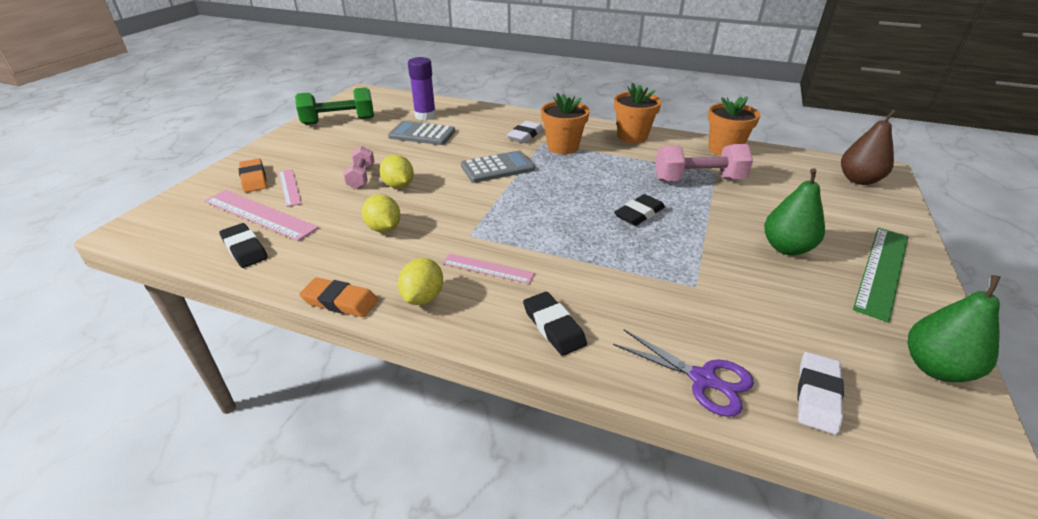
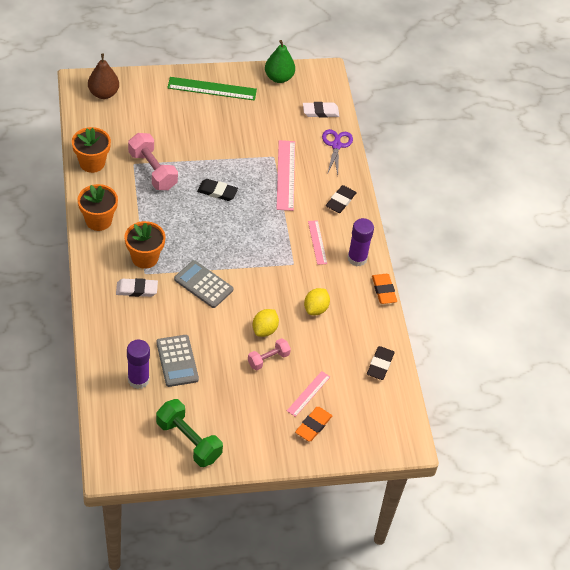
camera: 125 degrees left, 15 degrees up
pink ruler [204,190,319,241] -> pink ruler moved to [276,140,295,211]
yellow lemon [398,258,443,305] -> purple glue stick [347,218,374,266]
green pear [764,168,825,255] -> none

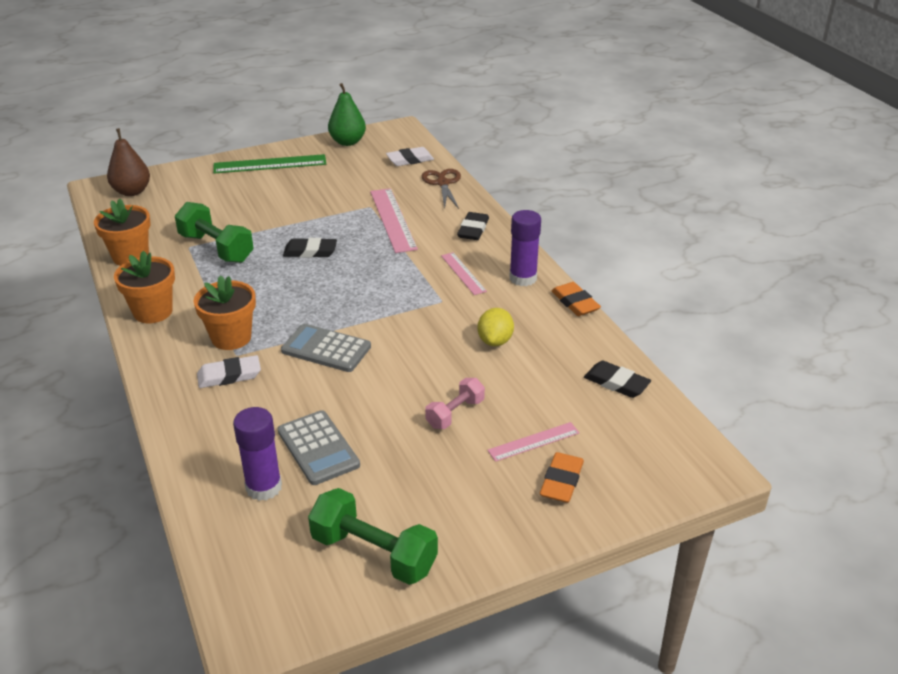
camera: 10 degrees left, 15 degrees down
pink dumbbell [128,133,178,190] -> green dumbbell [175,202,254,263]
yellow lemon [253,309,279,337] -> none
pink ruler [287,371,330,417] -> pink ruler turned 45 degrees clockwise [487,422,579,462]
purple scissors [322,129,353,175] -> brown scissors [422,169,461,209]
black eraser [367,346,395,380] -> black eraser turned 60 degrees counterclockwise [584,361,651,398]

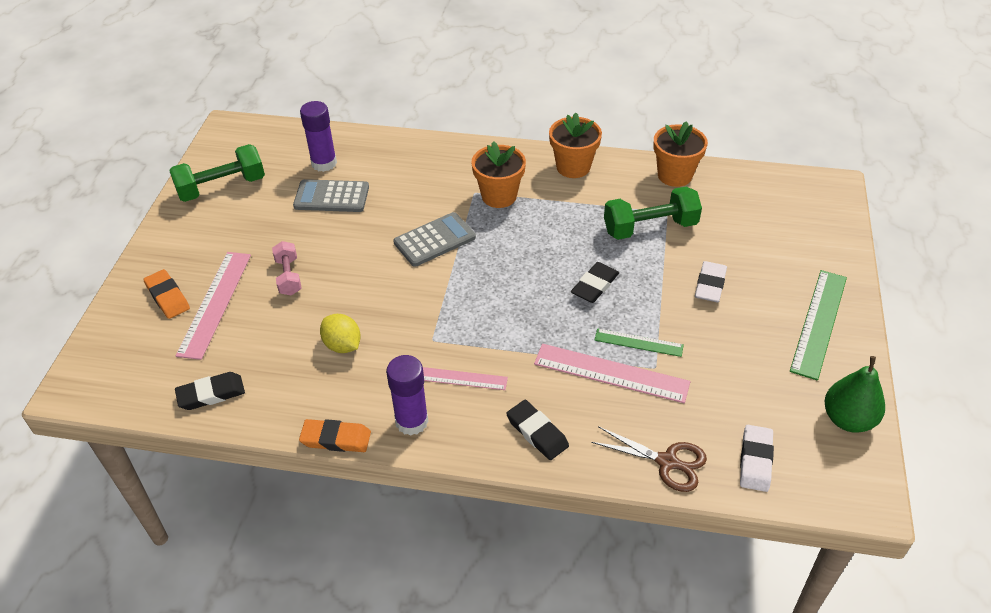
camera: 125 degrees right, 10 degrees up
brown pear [107,128,150,196] -> none
white eraser [197,355,261,388] -> white eraser moved to [695,261,727,302]
pink ruler [487,422,579,462] -> pink ruler [175,252,251,360], size x1.71
none -> green ruler [594,329,684,357]

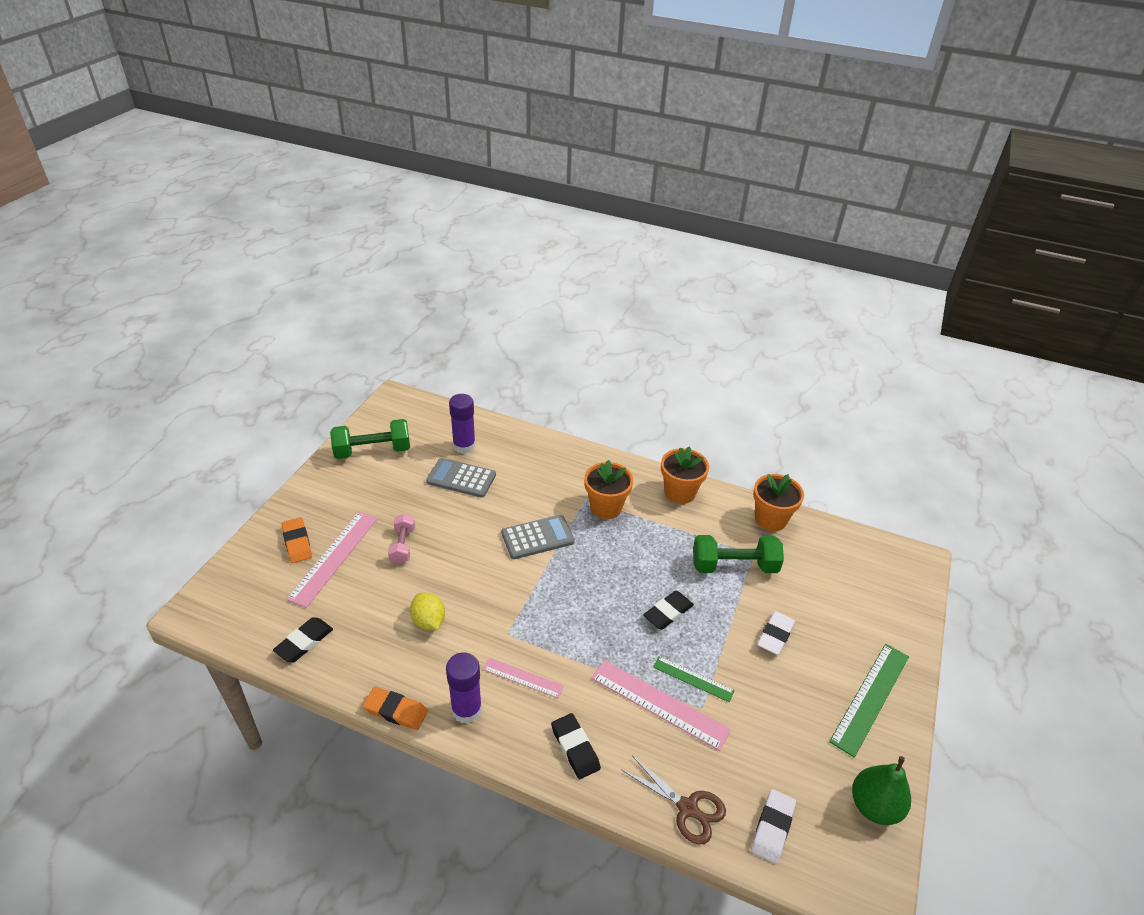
camera: 10 degrees right, 5 degrees down
black eraser [175,372,245,410] -> black eraser turned 45 degrees counterclockwise [273,617,333,662]

